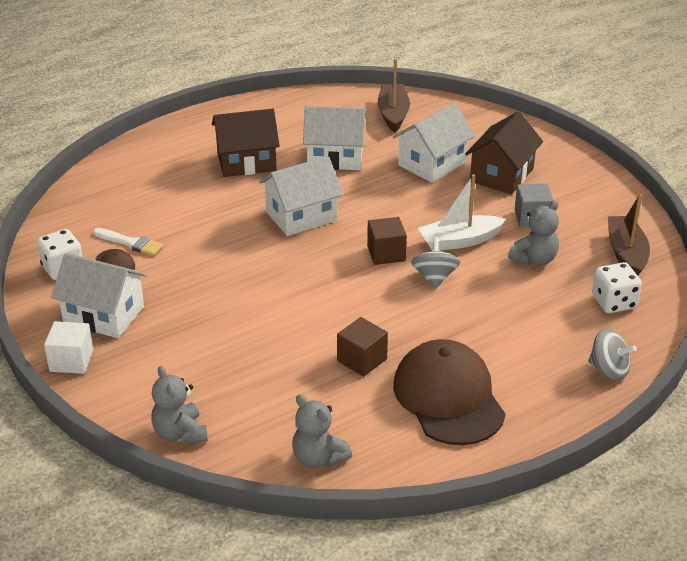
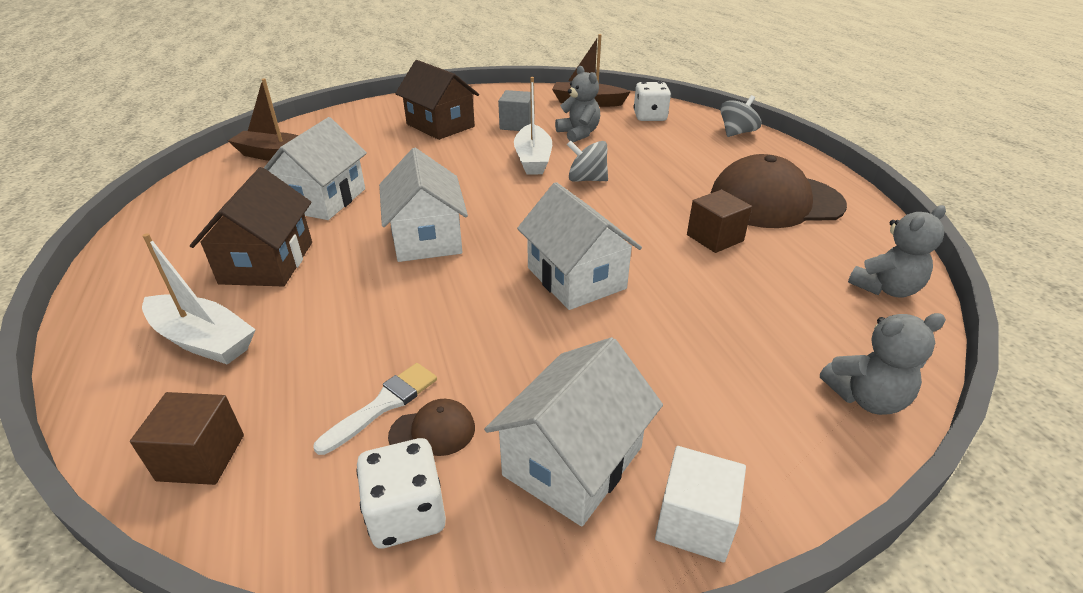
camera: 75 degrees left, 0 degrees up
brown cube [367,217,407,265] -> brown cube moved to [130,392,244,485]
white house [393,103,475,183] -> white house moved to [517,182,642,310]
none -> white boat [142,233,256,365]

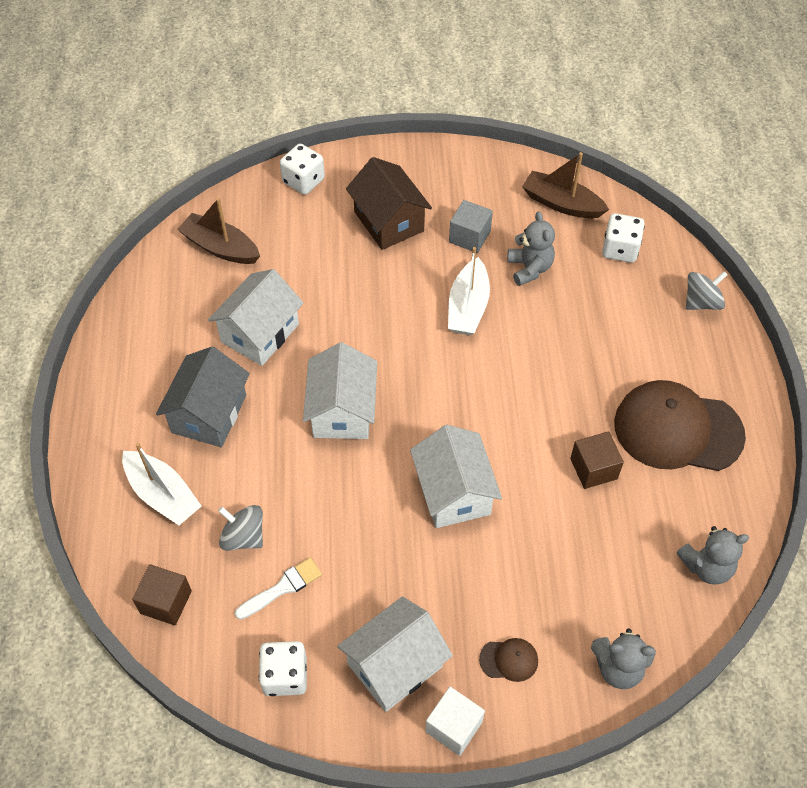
camera: 15 degrees right, 20 degrees up
brown house [190,167,312,287] -> grey house [156,347,250,447]
brown cap [388,399,475,456] -> brown cap moved to [479,638,538,682]
grey spinning top [567,140,608,182] -> grey spinning top moved to [218,505,263,551]
none -> white dice [280,144,325,195]

